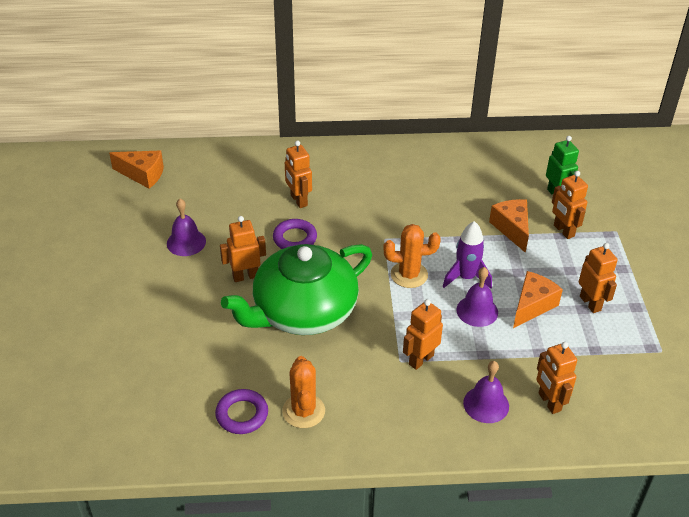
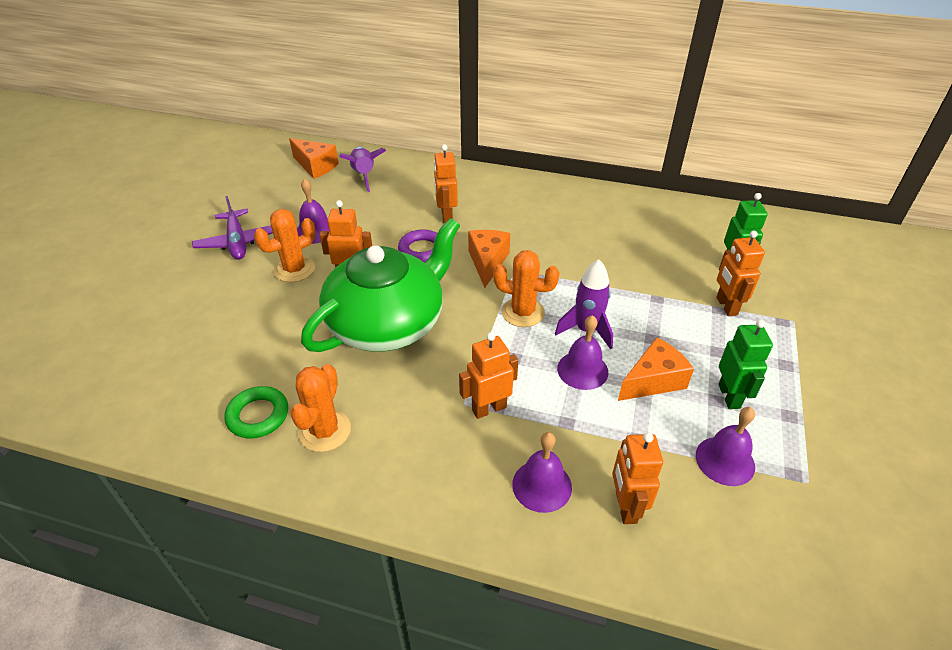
camera: 20 degrees right, 0 degrees up
purple ring [215,389,268,434] -> green ring [224,386,288,438]
green teapot [221,244,372,335] -> green teapot turned 150 degrees clockwise [301,218,460,352]
orange cheese [489,199,529,253] -> orange cheese moved to [468,230,510,288]
orange robot [579,243,617,313] -> green robot [718,319,773,409]
none -> purple plane [192,196,273,260]
none -> orange cactus [254,209,315,282]
none -> purple rocket [339,146,386,192]
none -> purple bell [696,407,755,486]

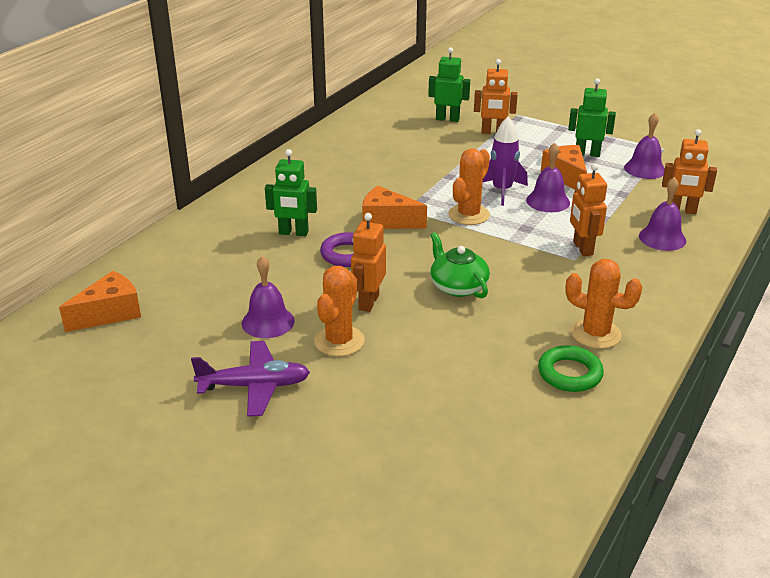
camera: 75 degrees left, 10 degrees down
orange cactus [254,209,315,282] -> orange cactus turned 45 degrees clockwise [314,266,365,356]
green teapot [301,218,460,352] -> green teapot [430,232,490,298], size x0.47
purple rocket [339,146,386,192] -> none
orange robot [434,144,458,224] -> green robot [265,149,317,236]

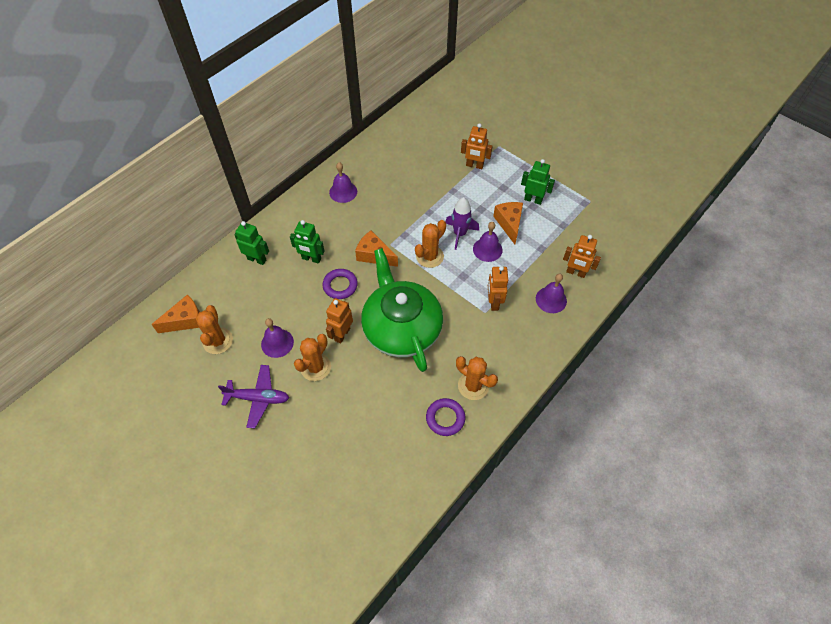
camera: 10 degrees right, 25 degrees up
green robot [428,47,470,122] -> green robot moved to [234,221,269,265]
green teapot [430,232,490,298] -> green teapot [361,248,443,372], size x2.12
green ring [538,345,604,392] -> purple ring [426,398,465,436]
purple bell [624,113,665,179] -> purple bell moved to [329,162,357,203]
none -> orange cactus [196,305,233,354]

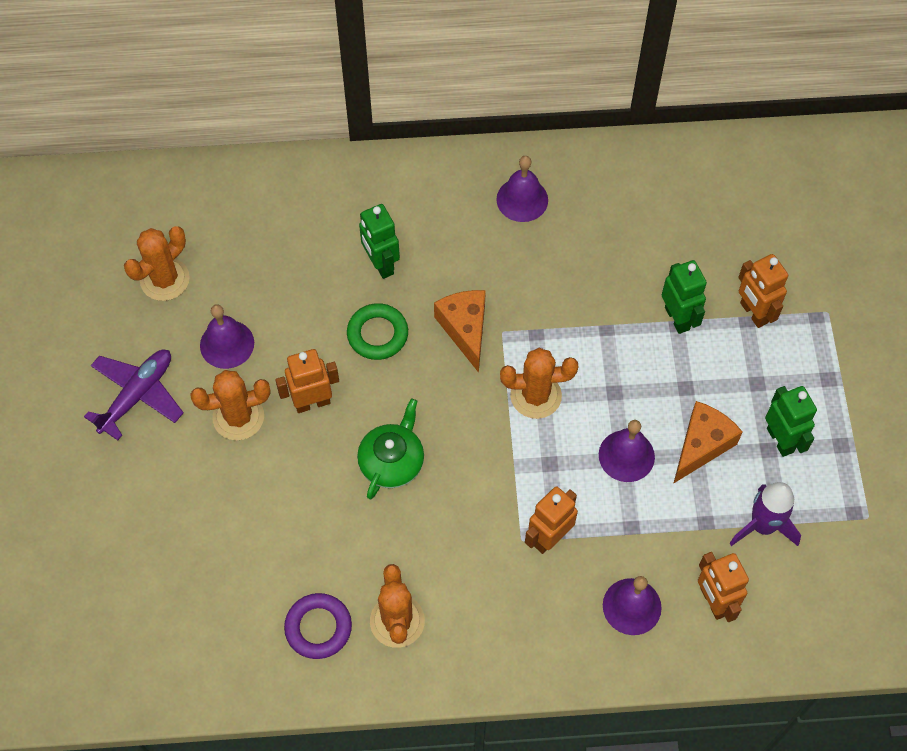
camera: 45 degrees right, 5 degrees up
orange cheese [151,294,200,333] -> none
purple plane [218,365,289,428] -> purple plane turned 105 degrees counterclockwise [84,350,184,440]
green robot [234,221,269,265] -> green robot moved to [662,260,707,334]
purple ring [323,269,358,299] -> green ring [347,303,408,360]
green teapot [361,248,443,372] -> green teapot [357,399,424,500], size x0.47
purple rocket [446,197,479,250] -> purple rocket moved to [729,482,801,546]

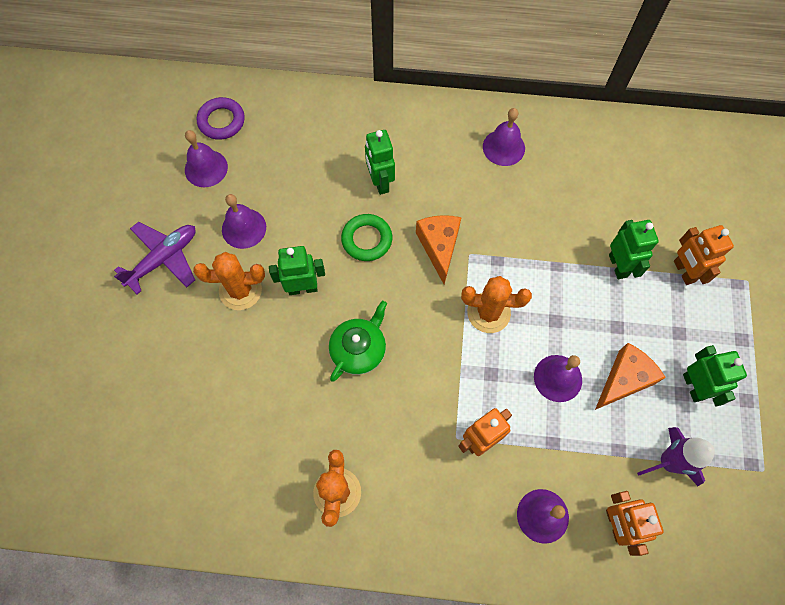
camera: 10 degrees right, 5 degrees up
orange cactus [124,226,190,301] -> purple bell [185,130,228,187]
orange robot [275,349,339,413] -> green robot [269,246,325,295]
purple ring [284,593,352,659] -> purple ring moved to [197,97,245,140]

